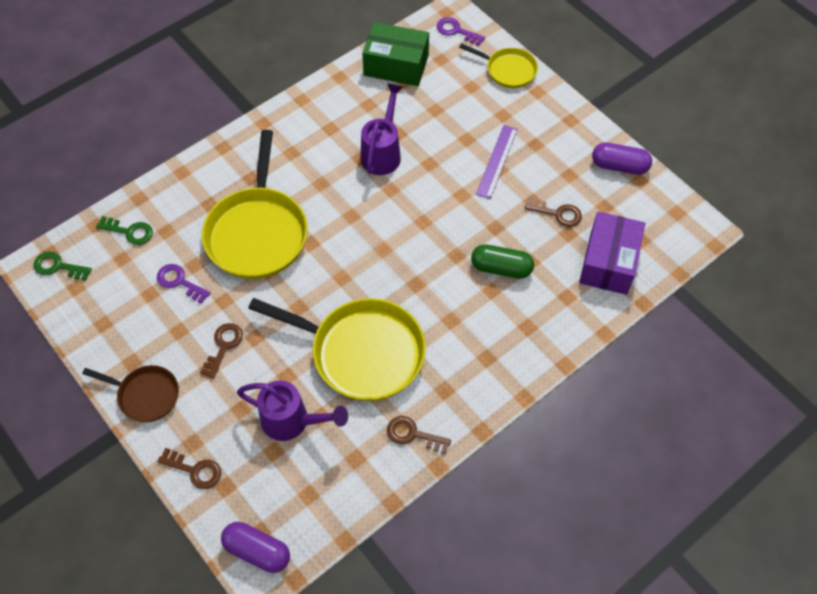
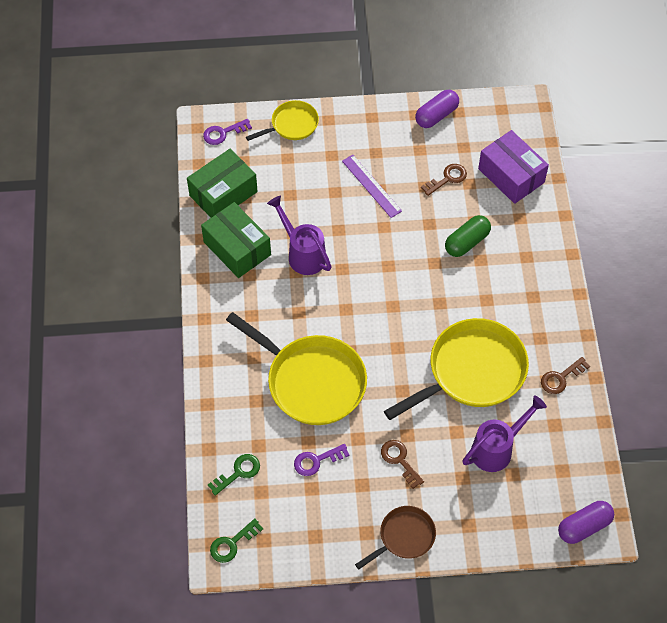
camera: 55 degrees left, 0 degrees up
brown key [157,448,221,489] -> none
none -> green box [201,202,271,278]

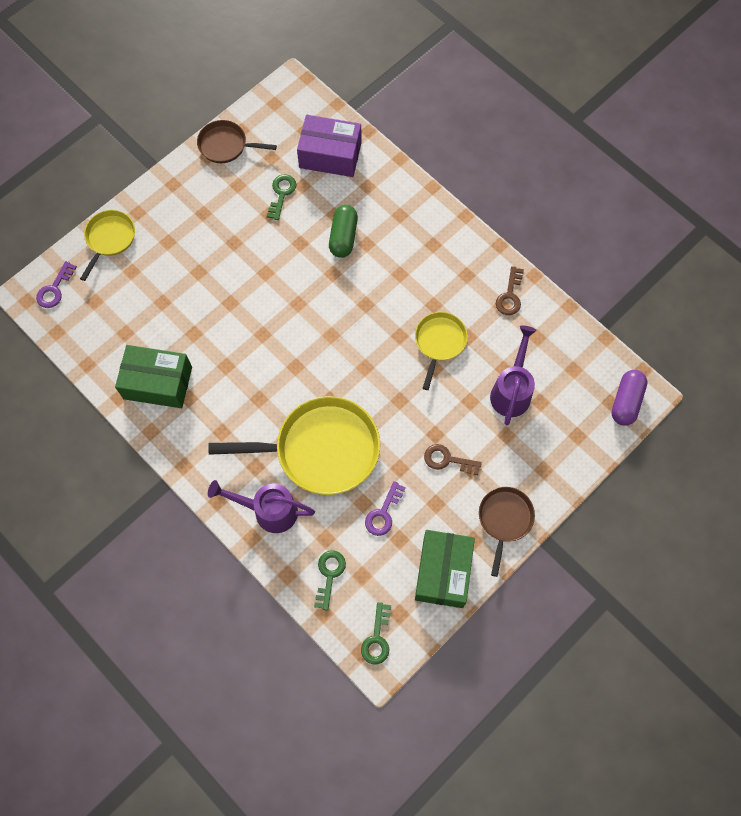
camera: 40 degrees left, 10 degrees up
green box [187,149,258,218] -> green box moved to [415,530,475,608]
purple watering can [267,196,332,275] -> purple watering can moved to [208,480,315,533]
purple ruler [342,155,402,218] -> none
yellow pan [384,318,529,420] -> yellow pan [415,312,468,390], size x0.53
purple capsule [415,90,459,128] -> brown pan [197,120,277,163]
brown key [421,164,467,196] -> green key [267,175,296,220]

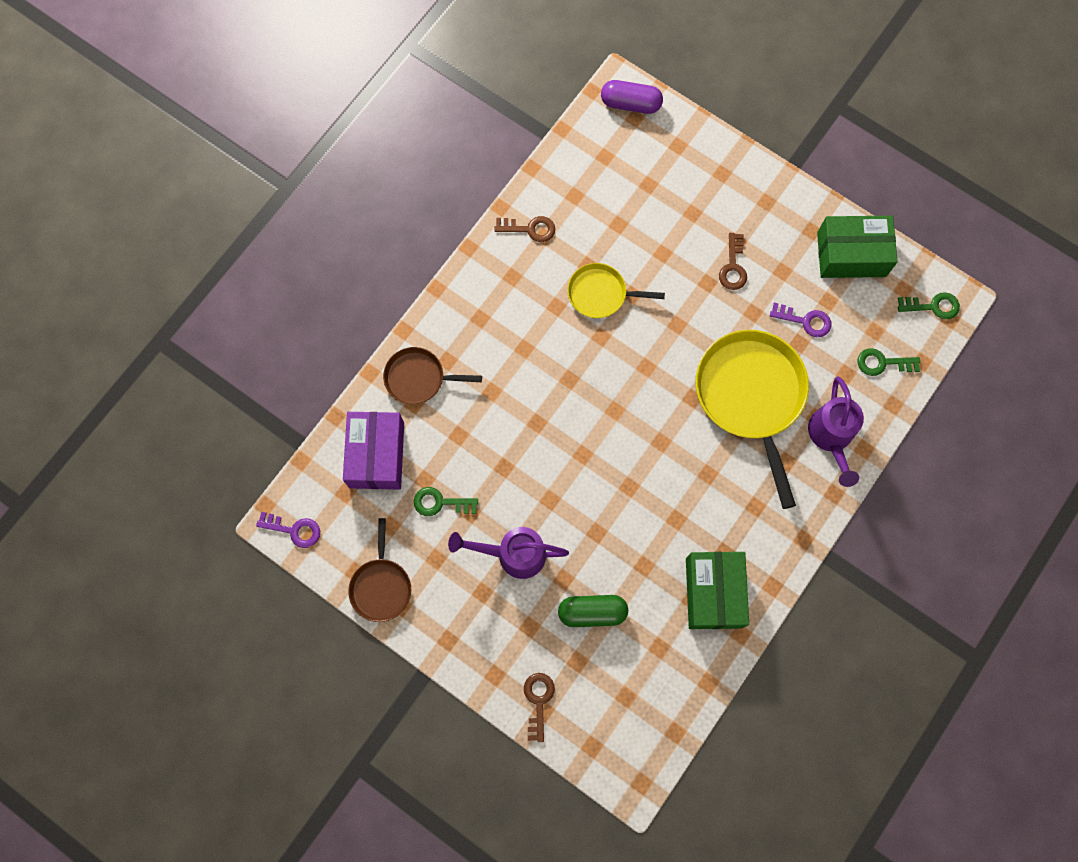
camera: 100 degrees left, 5 degrees up
purple key [36,261,77,308] -> purple key moved to [256,512,320,548]
yellow pan [80,210,135,281] -> brown key [524,673,555,742]
green capsule [329,205,358,258] -> green capsule moved to [558,595,628,627]
brown pan [479,487,535,577] -> brown pan moved to [383,347,482,404]
purple watering can [490,325,537,425] -> purple watering can moved to [448,527,569,579]

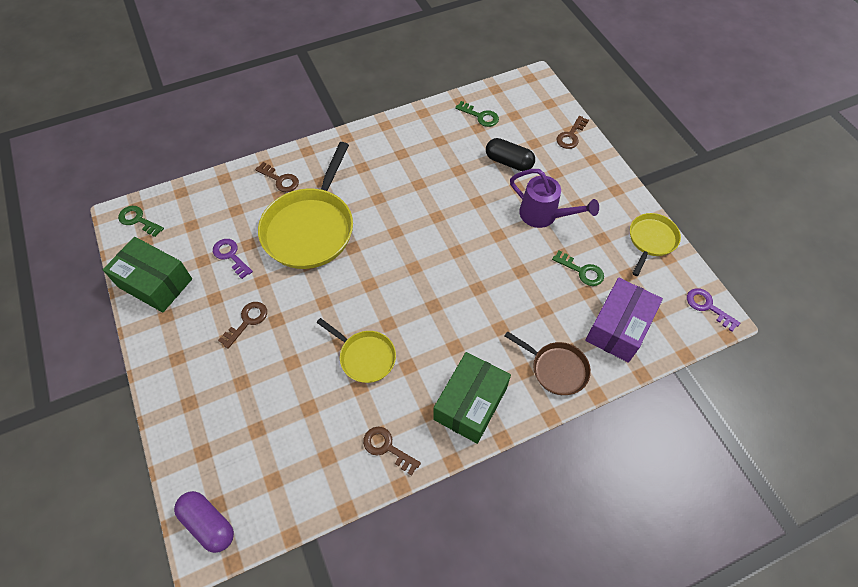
camera: 150 degrees left, 15 degrees down
brown pan [348,518,411,622] -> yellow pan [630,213,681,276]
green capsule [558,595,628,627] -> black capsule [486,138,535,171]
green box [686,552,749,629] -> green box moved to [433,352,511,444]
purple watering can [808,377,864,487] -> brown key [255,162,299,192]
green key [857,348,920,376] -> green key moved to [455,101,499,127]

